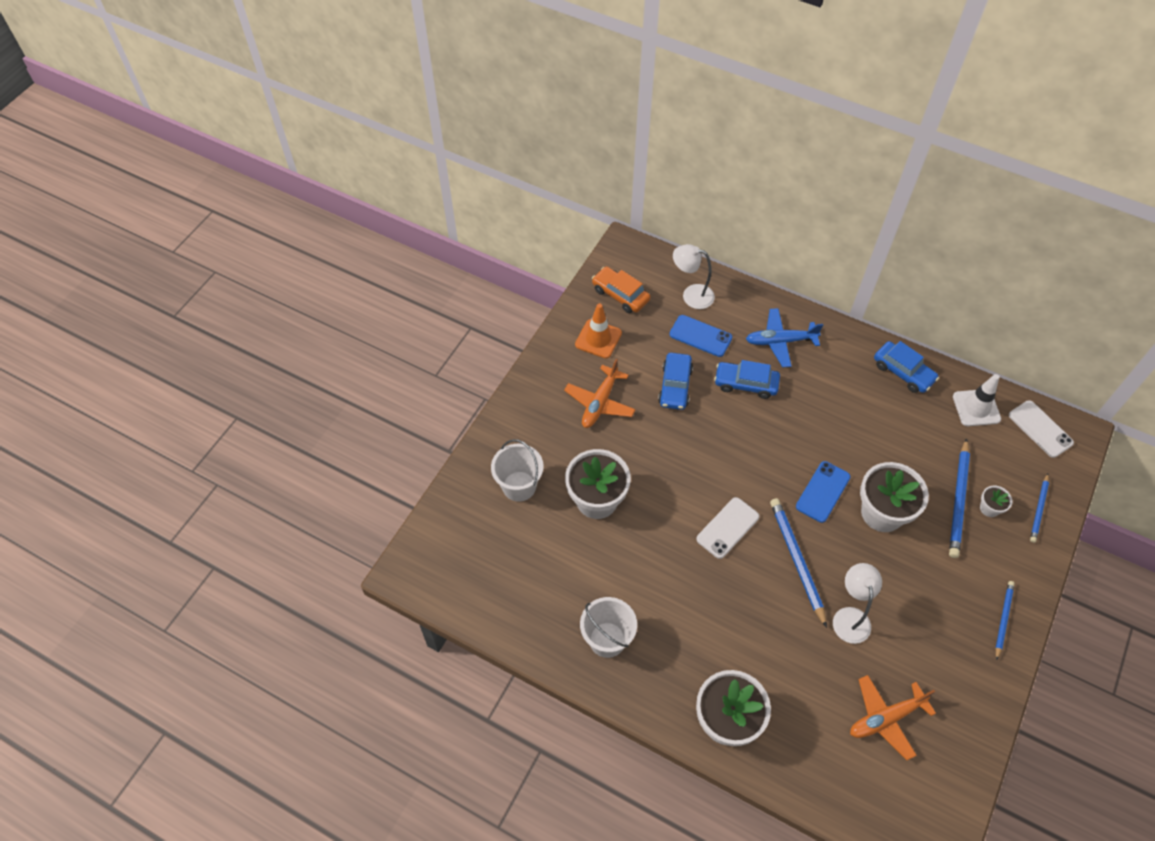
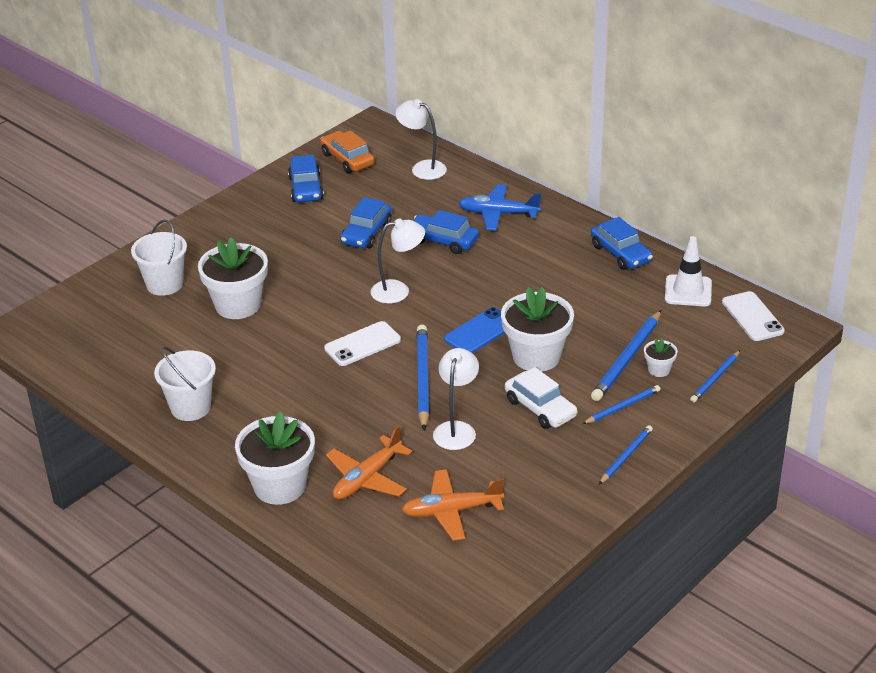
camera: 15 degrees right, 20 degrees down
orange plane [564,359,636,428] -> orange plane moved to [326,426,412,500]
orange traffic cone [575,303,622,358] -> blue car [288,155,324,202]
blue phone [670,315,732,357] -> none
none -> white lamp [371,218,425,304]
none -> white car [505,367,578,429]
none -> blue pencil [582,385,660,424]

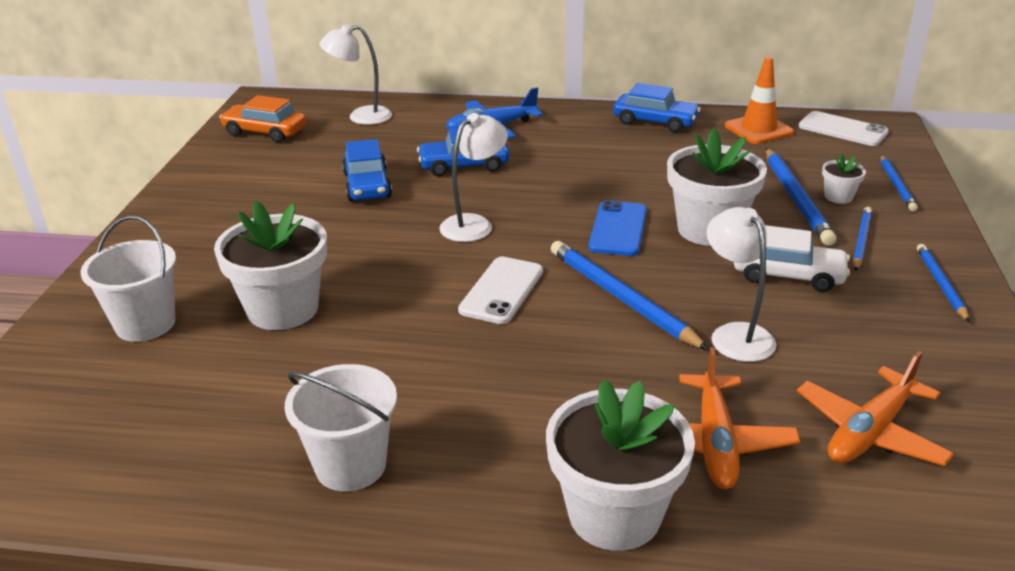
camera: 35 degrees left, 5 degrees down
blue car [288,155,324,202] -> none
white traffic cone [665,236,712,306] -> orange traffic cone [725,57,794,144]

